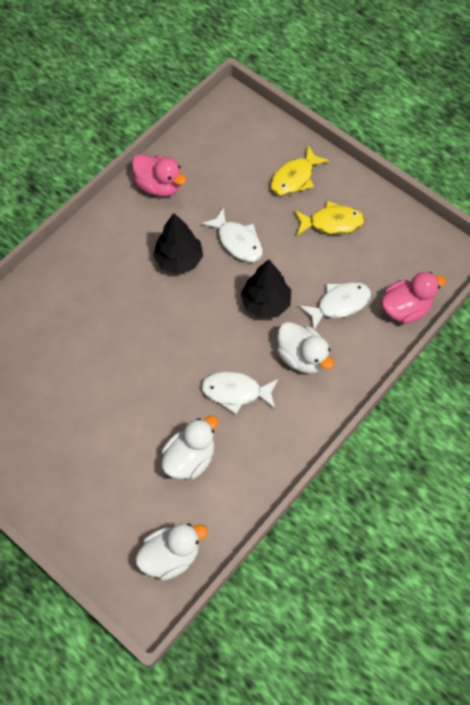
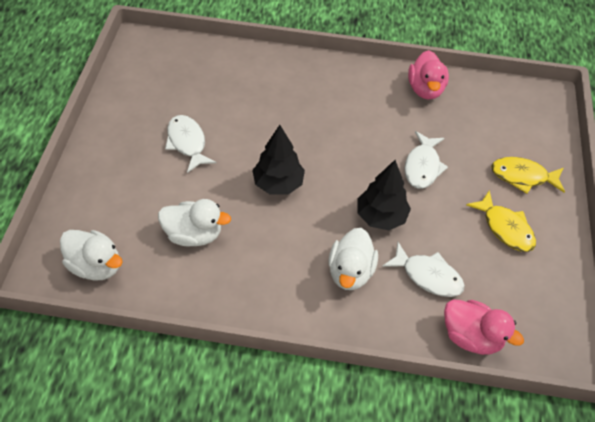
camera: 55 degrees right, 10 degrees down
black tree [153,213,203,274] -> black tree moved to [252,125,305,195]
white fish [201,372,278,414] -> white fish moved to [165,115,216,173]

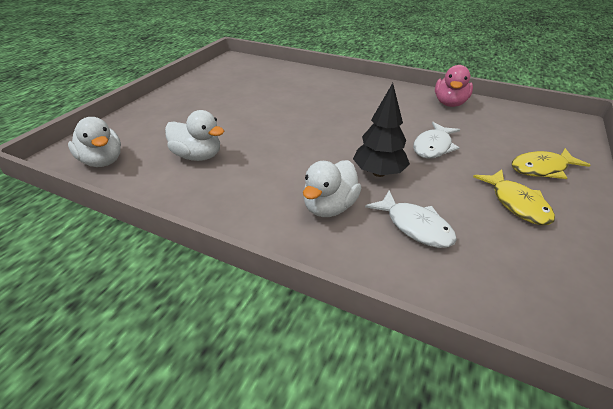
camera: 20 degrees right, 15 degrees down
white fish [165,115,216,173] -> none
black tree [252,125,305,195] -> none
pink duck [444,300,524,355] -> none
yellow fish [491,157,565,194] -> yellow fish turned 45 degrees counterclockwise [512,148,590,179]

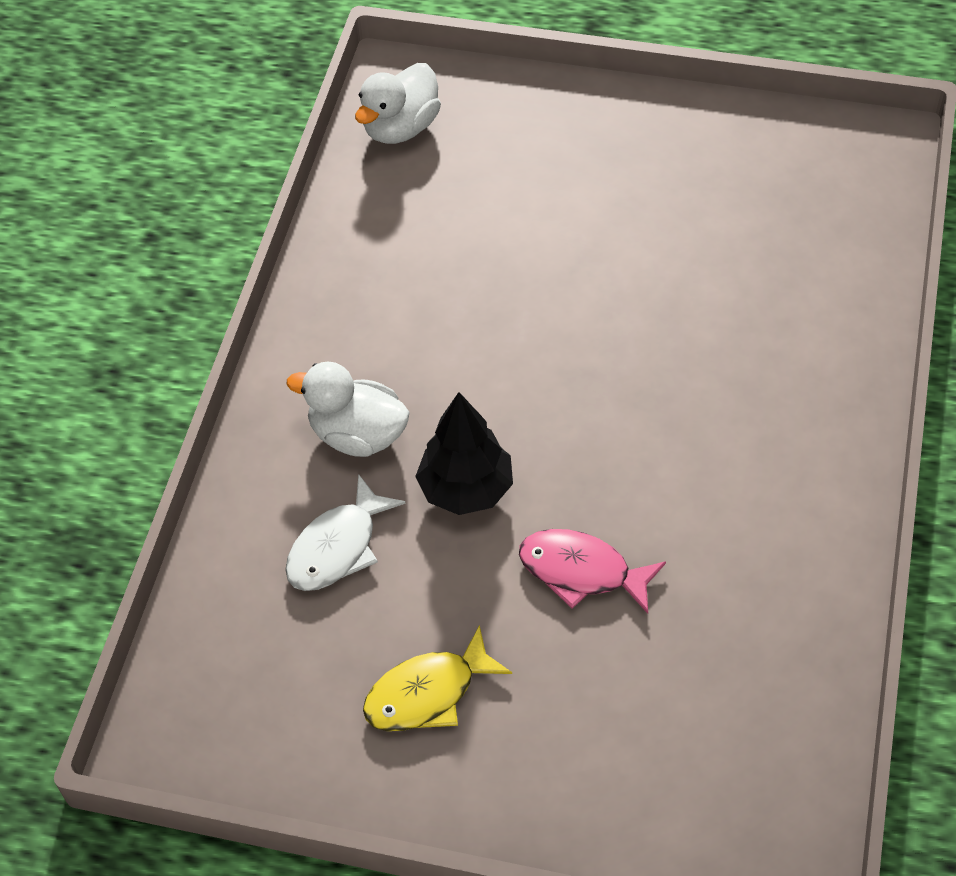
camera: 80 degrees right, 15 degrees up
white duck [165,110,224,161] -> none
white fish [413,122,460,159] -> pink fish [519,529,666,614]
pink duck [435,65,473,107] -> none
yellow fish [512,148,590,179] -> none

